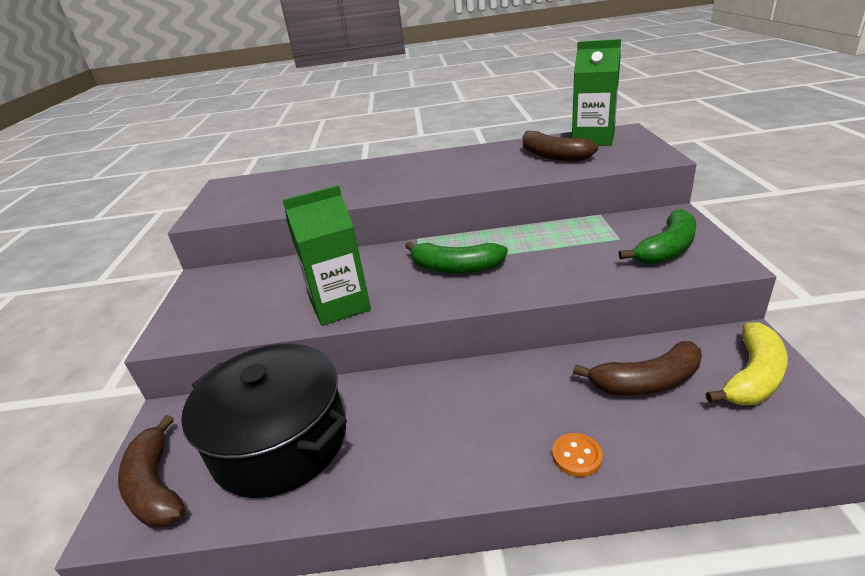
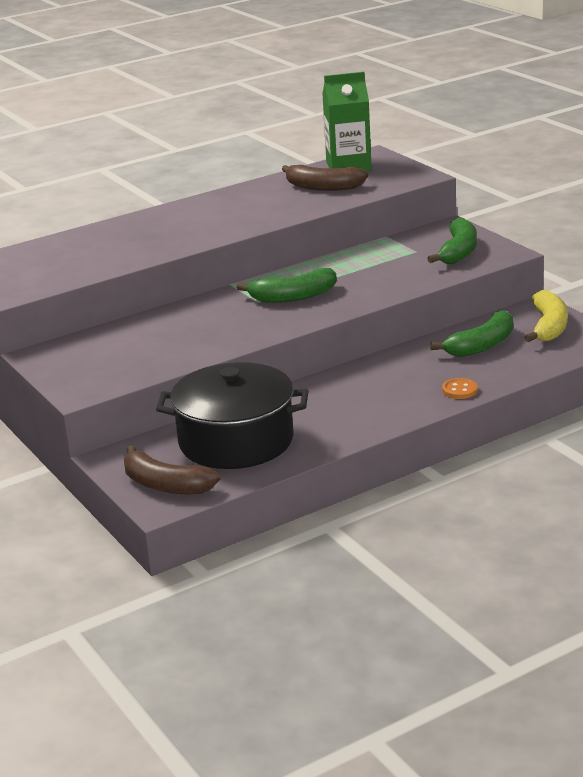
camera: 30 degrees left, 5 degrees down
green carton [283,185,371,326] -> none
brown banana [573,341,702,395] -> green banana [430,310,513,357]

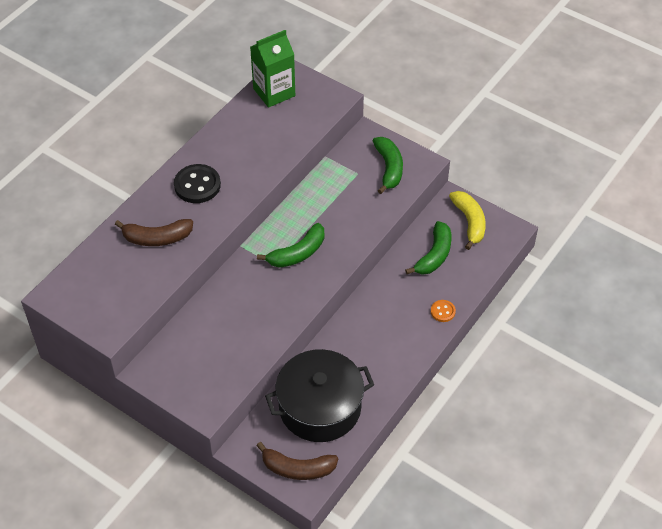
camera: 25 degrees left, 25 degrees up
brown banana [282,165,368,191] -> brown banana moved to [115,219,193,246]
none -> black button [174,164,221,203]

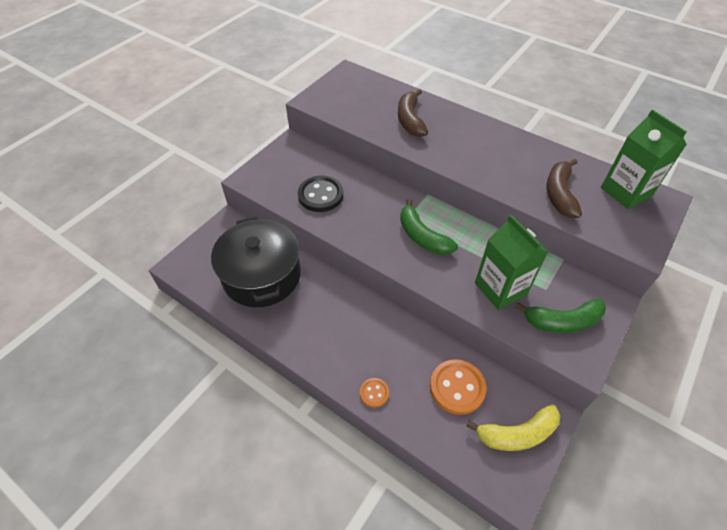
camera: 90 degrees right, 0 degrees up
black button [174,164,221,203] -> black button moved to [298,175,343,212]
brown banana [256,442,338,480] -> brown banana moved to [546,159,582,218]
green banana [405,221,451,275] -> orange button [430,359,487,415]
none -> green carton [475,215,548,310]

